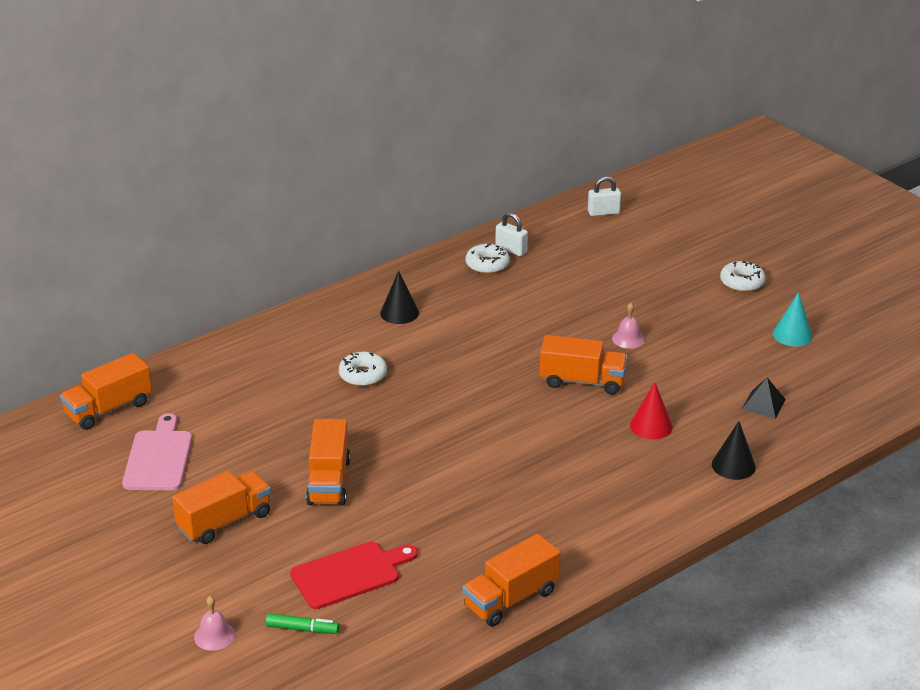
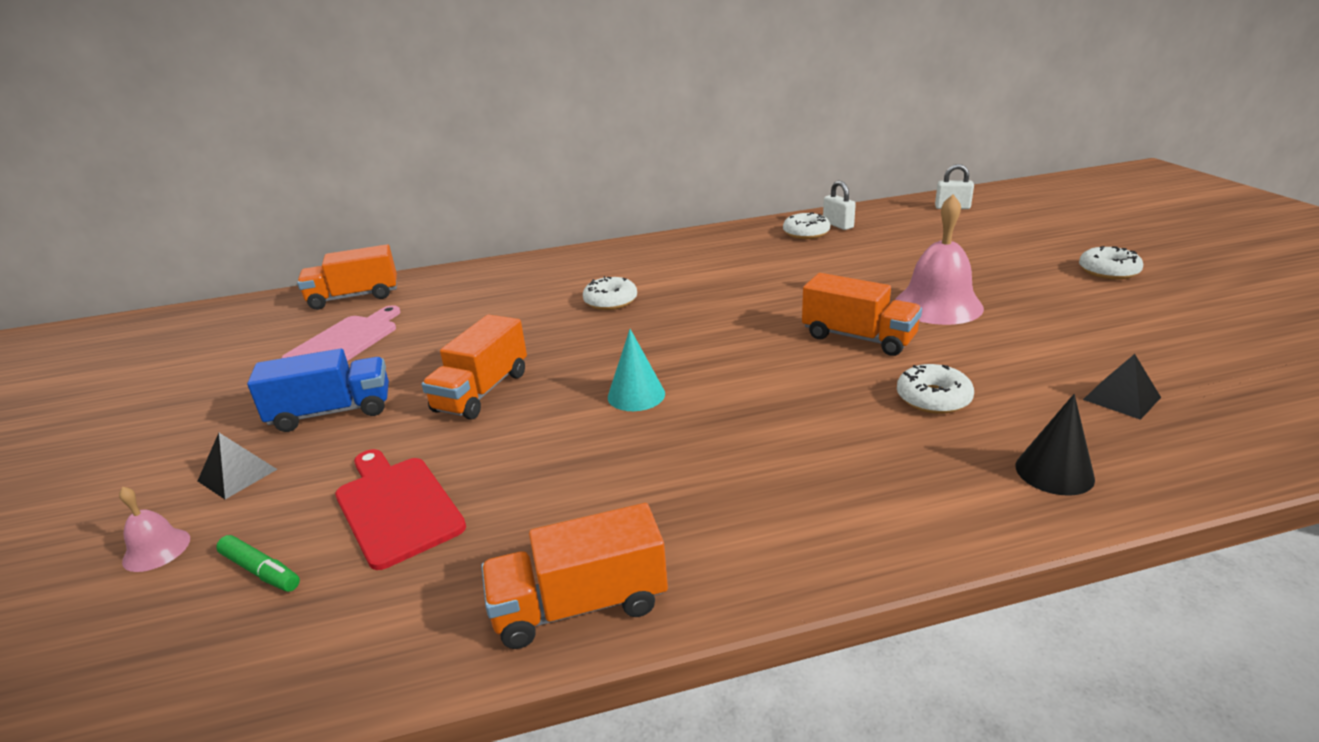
camera: 25 degrees right, 5 degrees down
orange truck [172,471,271,544] -> blue truck [247,348,389,432]
red cutting board [290,541,418,609] -> red cutting board turned 120 degrees counterclockwise [335,449,466,570]
black cone [380,271,419,324] -> none
pink bell [612,303,645,349] -> pink bell [895,194,984,325], size x2.07
red cone [630,382,673,439] -> white donut [897,364,974,414]
turquoise cone [773,292,813,346] -> turquoise cone moved to [608,329,665,411]
none -> black pyramid [198,433,277,499]

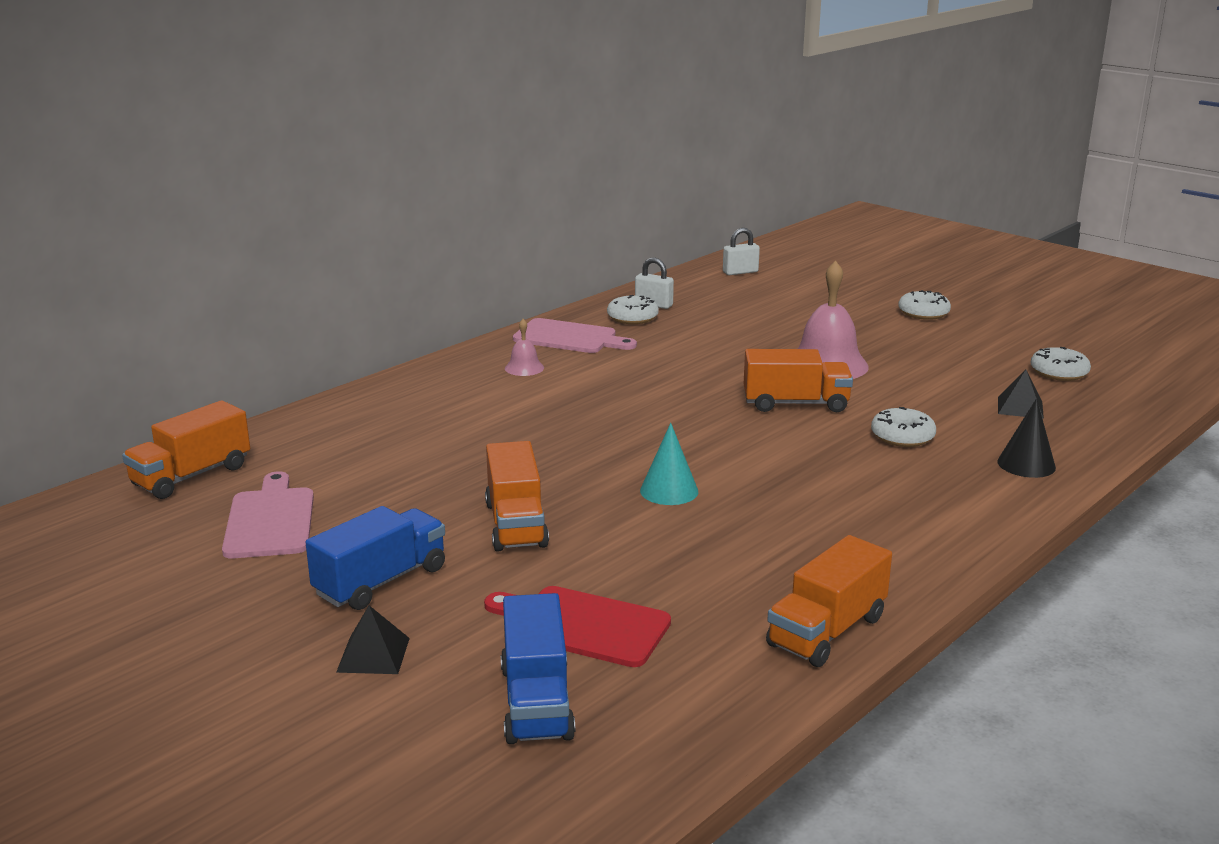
camera: 35 degrees left, 5 degrees down
pink bell [119,487,190,572] -> pink bell moved to [505,319,544,376]
green marker [216,535,300,592] -> blue truck [501,593,575,744]
white donut [583,276,637,310] -> white donut moved to [1031,347,1091,381]
none -> pink cutting board [513,318,637,353]

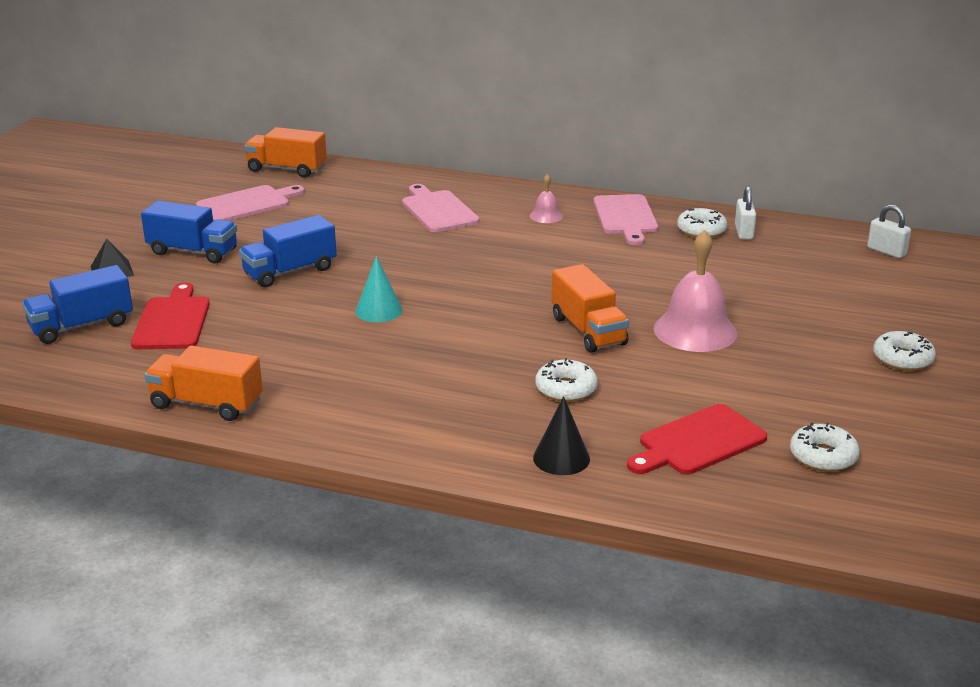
camera: 65 degrees right, 5 degrees up
orange truck [485,441,549,552] -> blue truck [239,215,337,287]
black pyramid [998,370,1044,419] -> red cutting board [627,404,767,474]
none -> pink cutting board [402,184,480,232]

